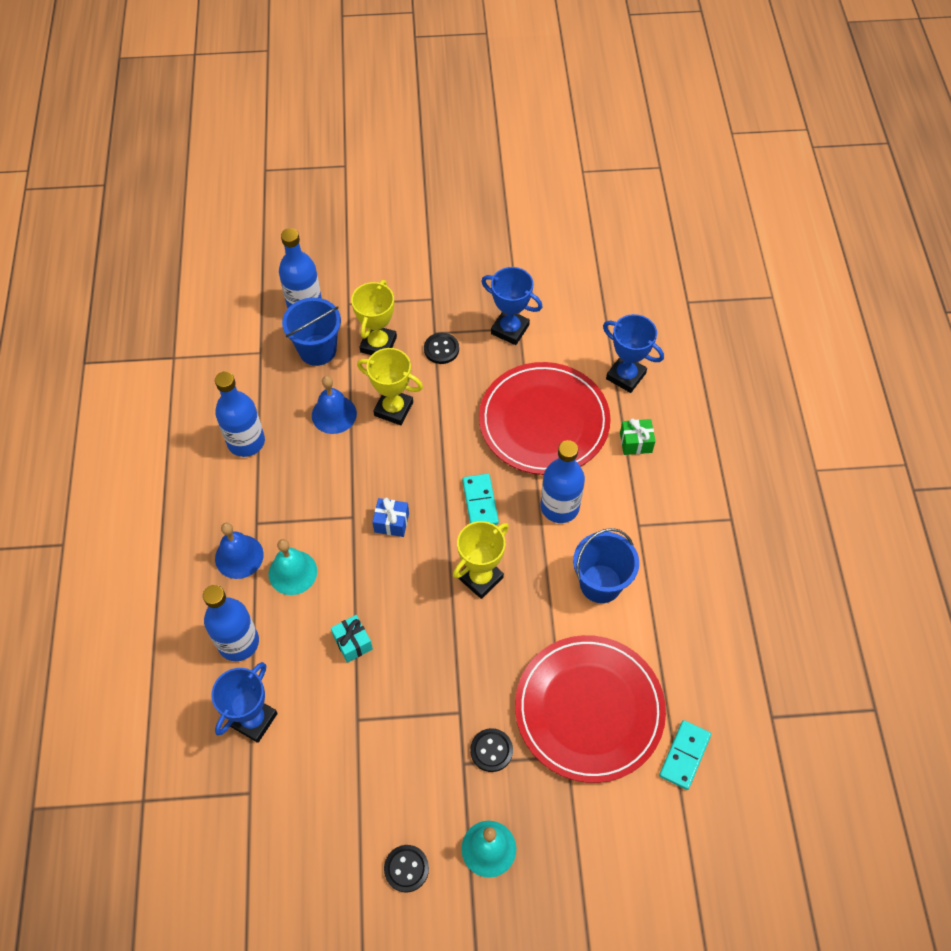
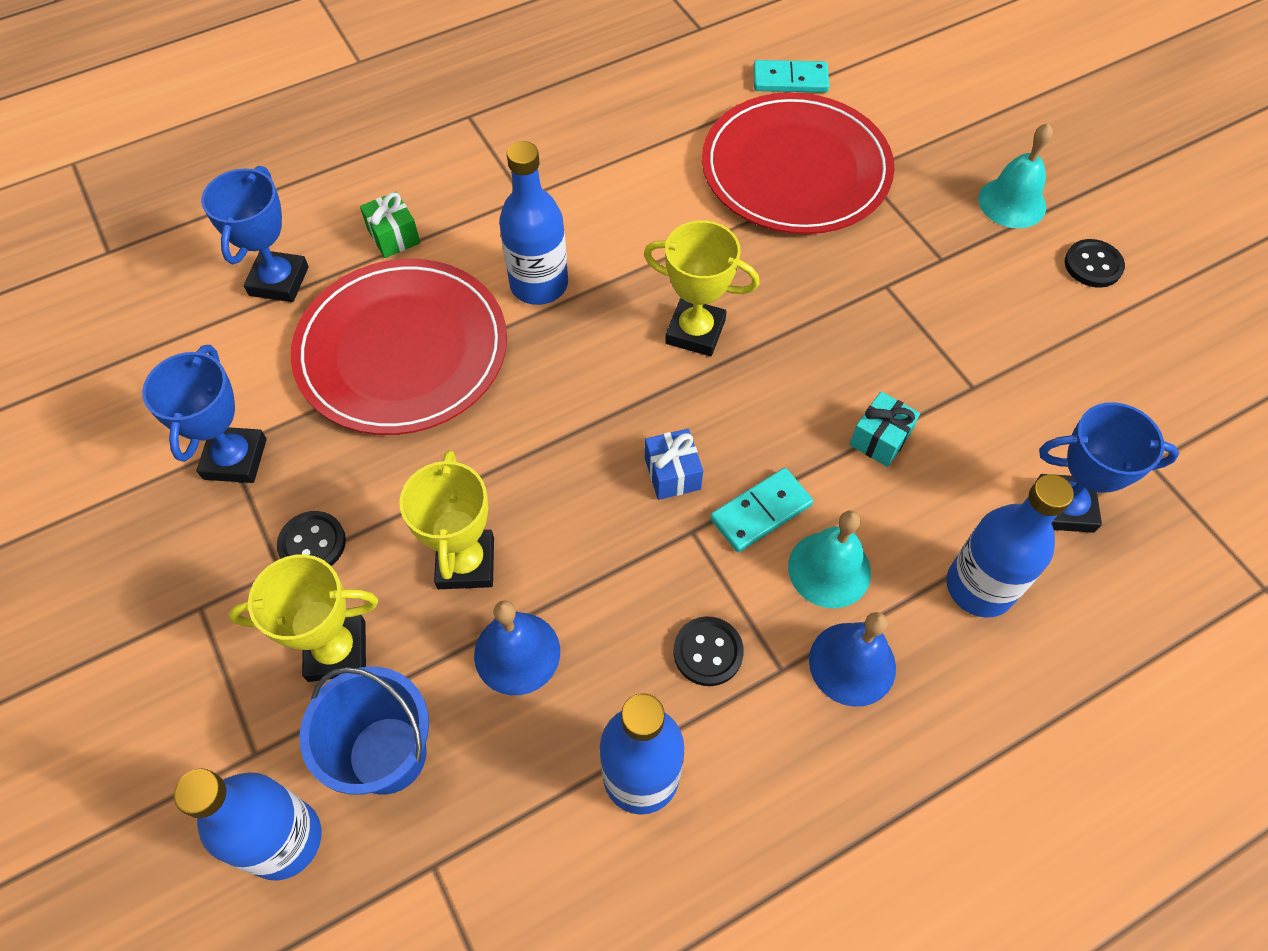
camera: 115 degrees left, 0 degrees up
turquoise domino [462,474,499,525] -> turquoise domino moved to [710,468,813,552]
black button [470,728,513,772] -> black button moved to [673,616,744,686]
blue bucket [573,528,639,603] -> none

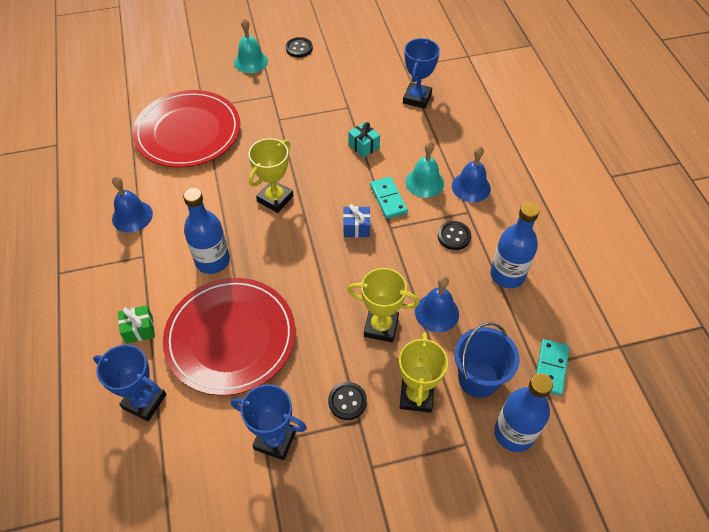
camera: 75 degrees left, 5 degrees down
turquoise domino [753,60,829,93] -> turquoise domino moved to [536,339,570,396]
blue bottle [947,474,1074,618] -> none
none -> blue bell [112,176,153,232]

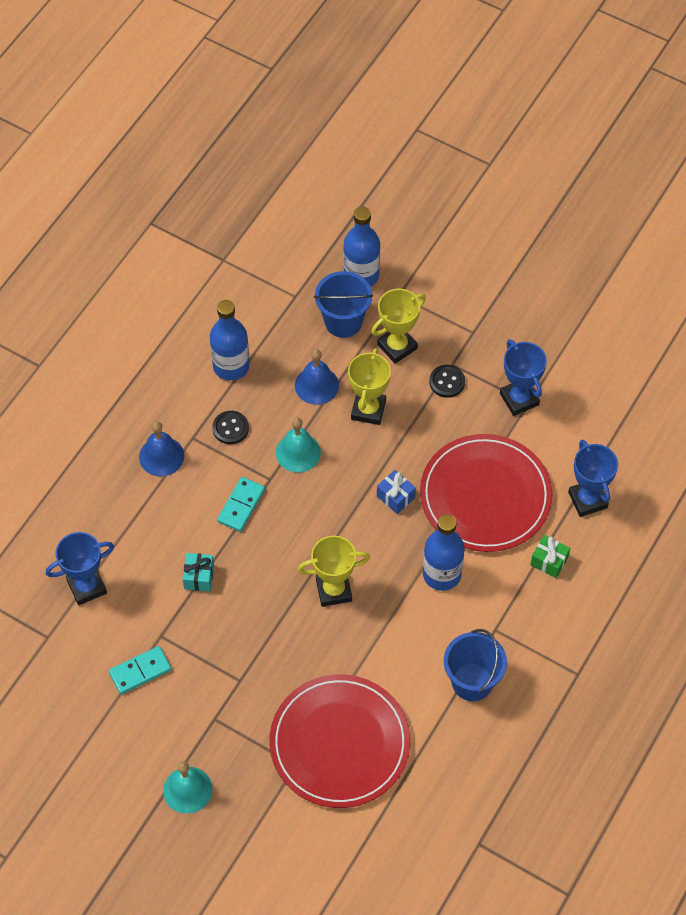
camera: 135 degrees left, 5 degrees up
blue bell [112,176,153,232] -> blue bucket [444,629,507,701]
black button [286,37,313,57] -> none
blue gift [343,204,370,238] -> blue gift moved to [377,470,416,514]
yellow trophy [347,268,420,342] -> yellow trophy turned 45 degrees clockwise [348,348,391,425]
turquoise bell [405,141,444,198] -> turquoise bell moved to [276,417,321,472]
turquoise domino [536,339,570,396] -> turquoise domino moved to [109,646,171,694]

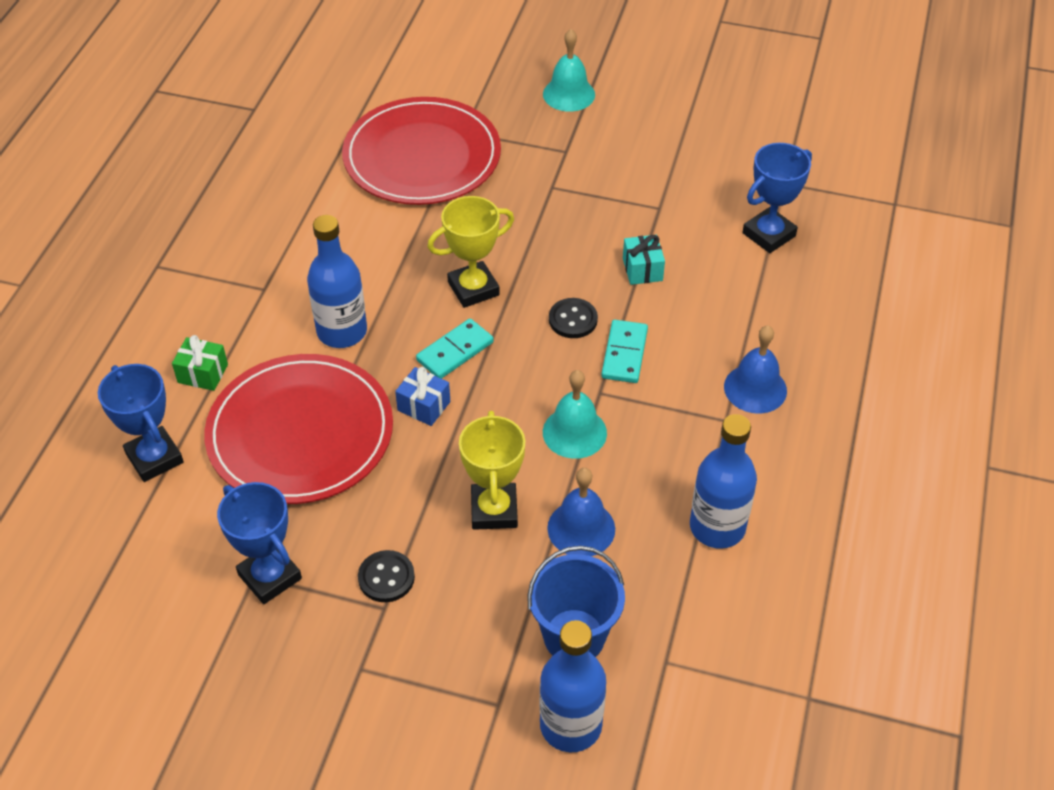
camera: 165 degrees right, 10 degrees down
turquoise domino [109,646,171,694] -> turquoise domino moved to [416,318,494,379]
black button [212,411,249,444] -> black button moved to [549,298,598,338]
yellow trophy [371,289,426,364] -> none
blue bucket [444,629,507,701] -> none

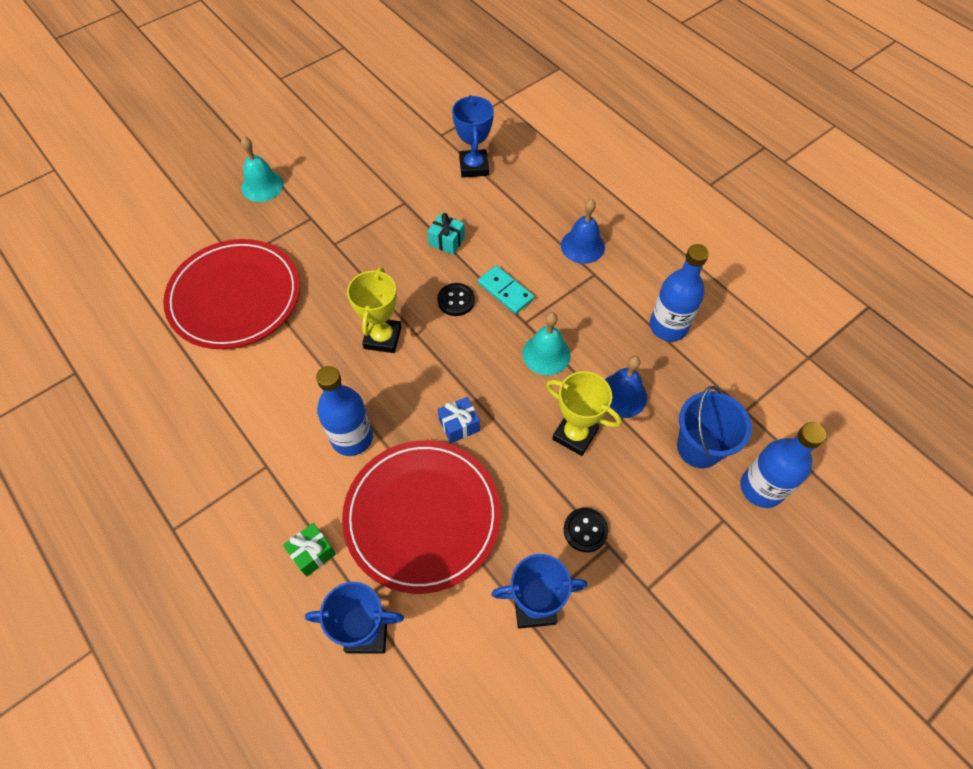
camera: 55 degrees left, 10 degrees up
turquoise domino [416,318,494,379] -> none

